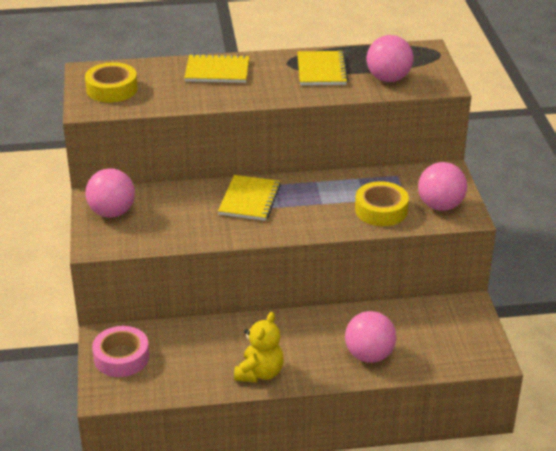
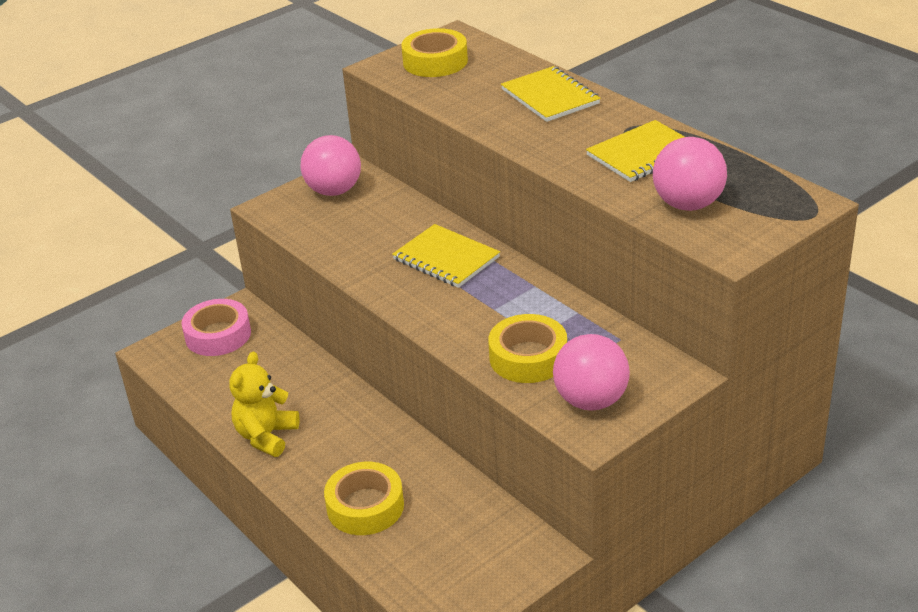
camera: 60 degrees right, 0 degrees up
yellow notebook [218,175,281,221] -> yellow notebook turned 60 degrees clockwise [392,224,500,288]
yellow teddy bear [234,312,284,383] -> yellow teddy bear turned 120 degrees clockwise [229,352,300,457]
pink ball [345,311,397,363] -> yellow tape [324,462,404,535]

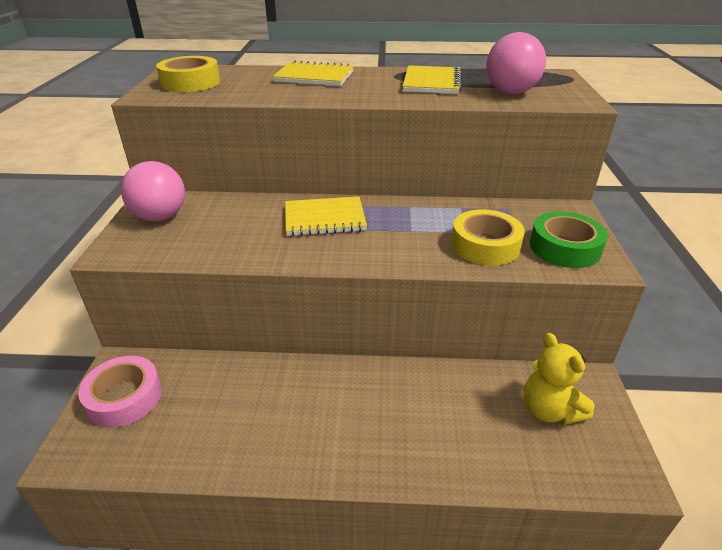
camera: 50 degrees left, 0 degrees up
yellow teddy bear [229,352,300,457] -> yellow teddy bear moved to [524,333,595,425]
yellow tape [324,462,404,535] -> none
pink ball [553,334,630,411] -> green tape [530,212,608,268]

